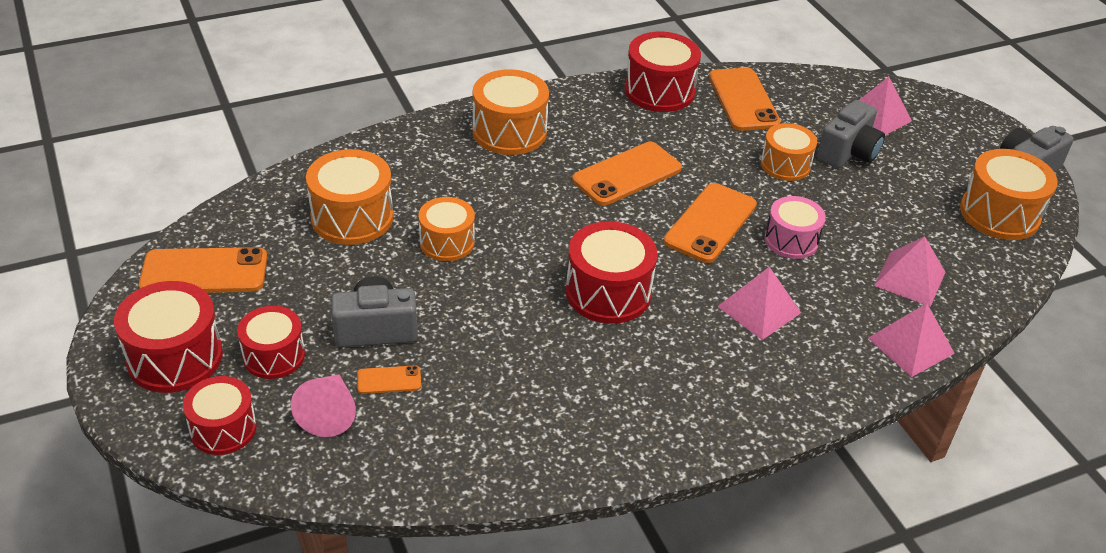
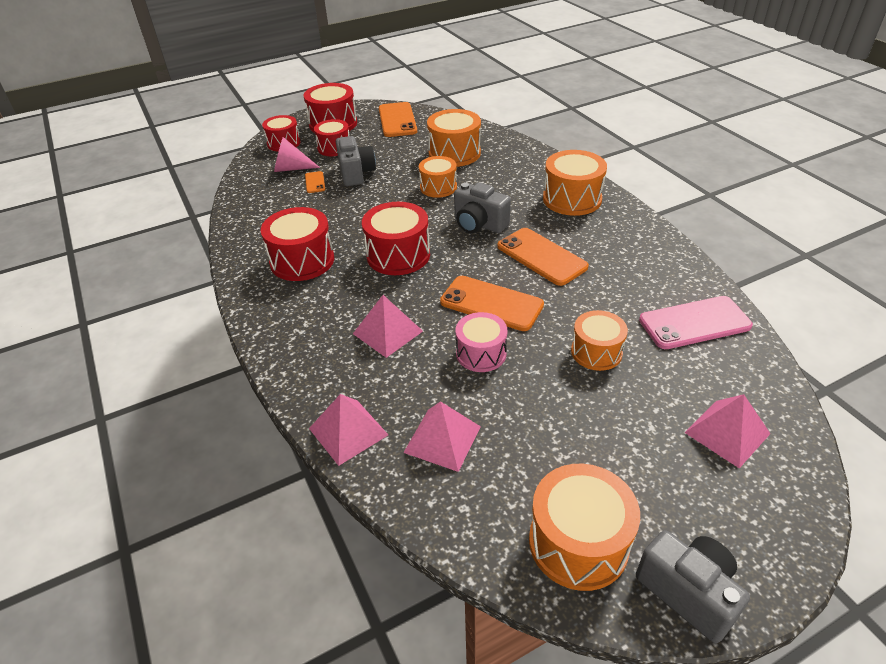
camera: 90 degrees right, 0 degrees up
red drum [625,32,701,112] -> red drum moved to [261,207,334,281]
orange phone [709,68,781,131] -> pink phone [639,296,753,349]
grey camera [817,100,885,168] -> grey camera moved to [454,182,511,233]

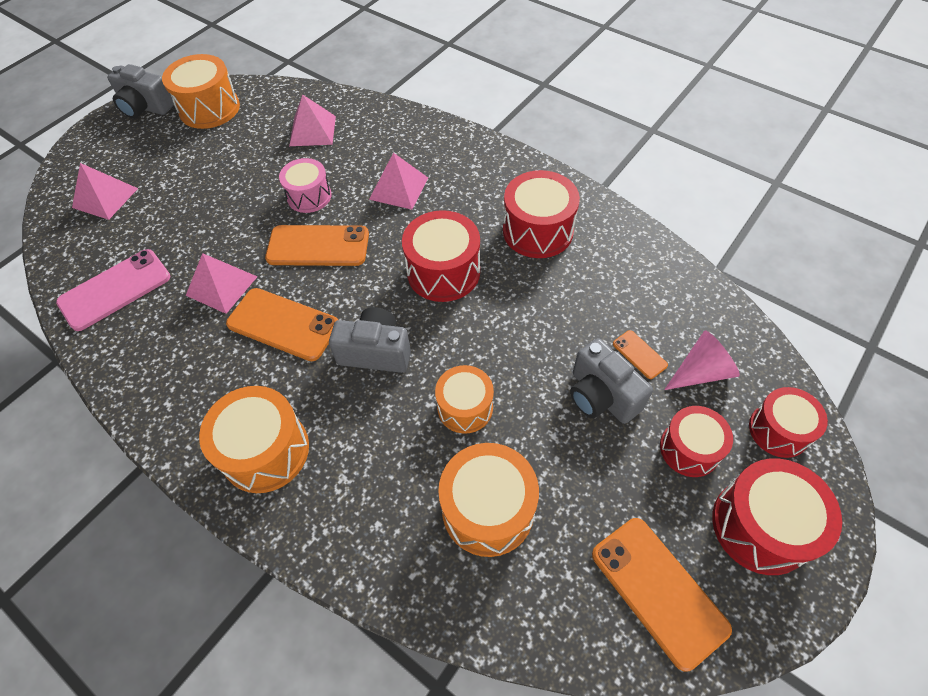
camera: 155 degrees right, 15 degrees up
pink pyramid [309,394,388,466] -> pink pyramid moved to [186,253,258,314]
orange drum [571,310,628,371] -> none

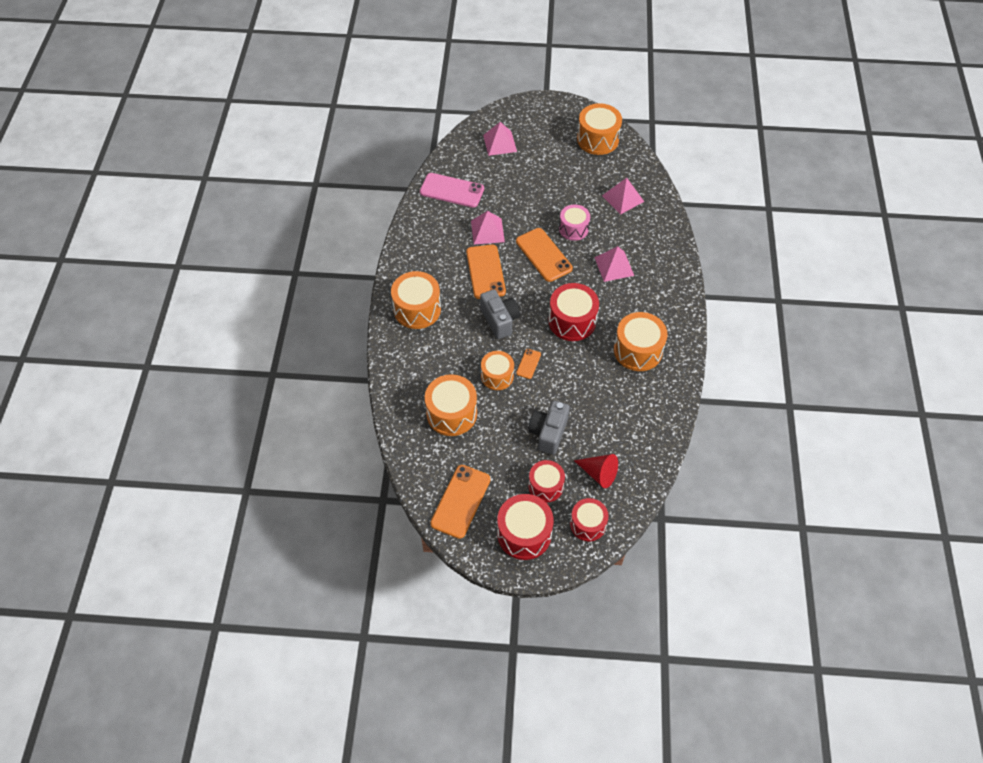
camera: 55 degrees right, 0 degrees up
grey camera [107,64,174,119] -> none
red drum [503,170,580,258] -> orange drum [614,312,668,371]
orange phone [613,330,668,379] -> orange phone moved to [516,349,541,379]
pink cone [664,330,740,390] -> red cone [574,454,618,488]

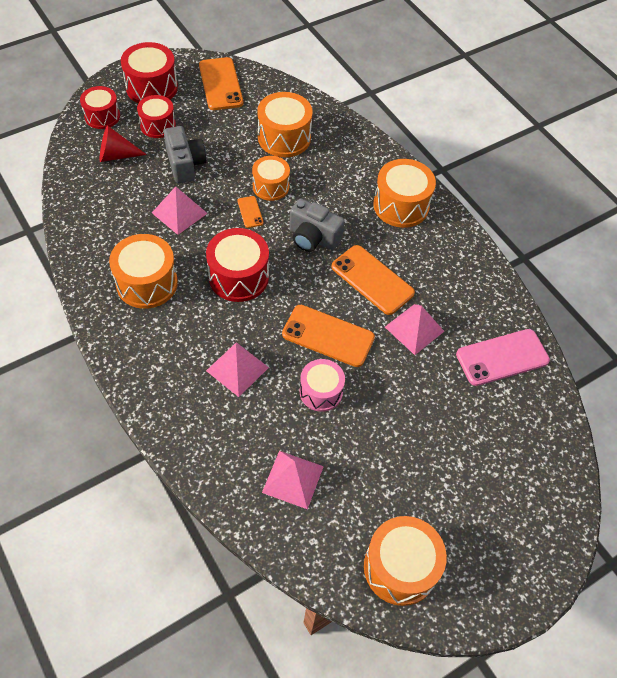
camera: 140 degrees right, 0 degrees up
pink pyramid [483,122,517,156] -> pink pyramid moved to [152,186,208,235]

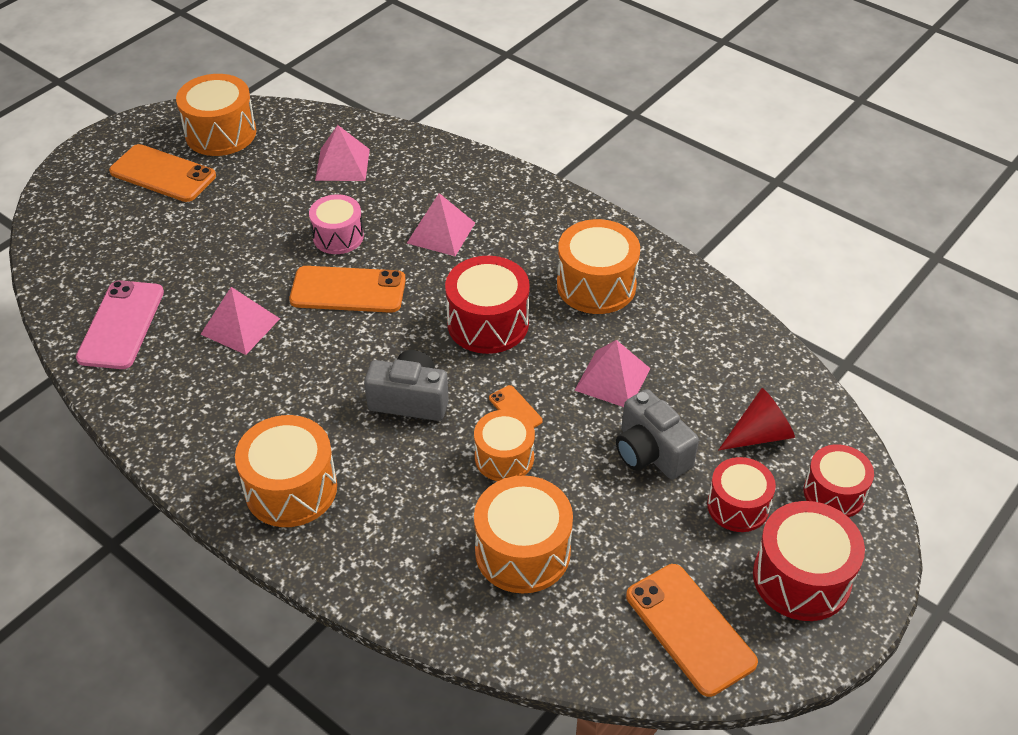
camera: 165 degrees right, 10 degrees down
orange phone [331,245,415,315] -> orange phone moved to [109,144,216,202]
pink phone [456,329,550,386] -> pink phone turned 45 degrees counterclockwise [76,280,164,369]

